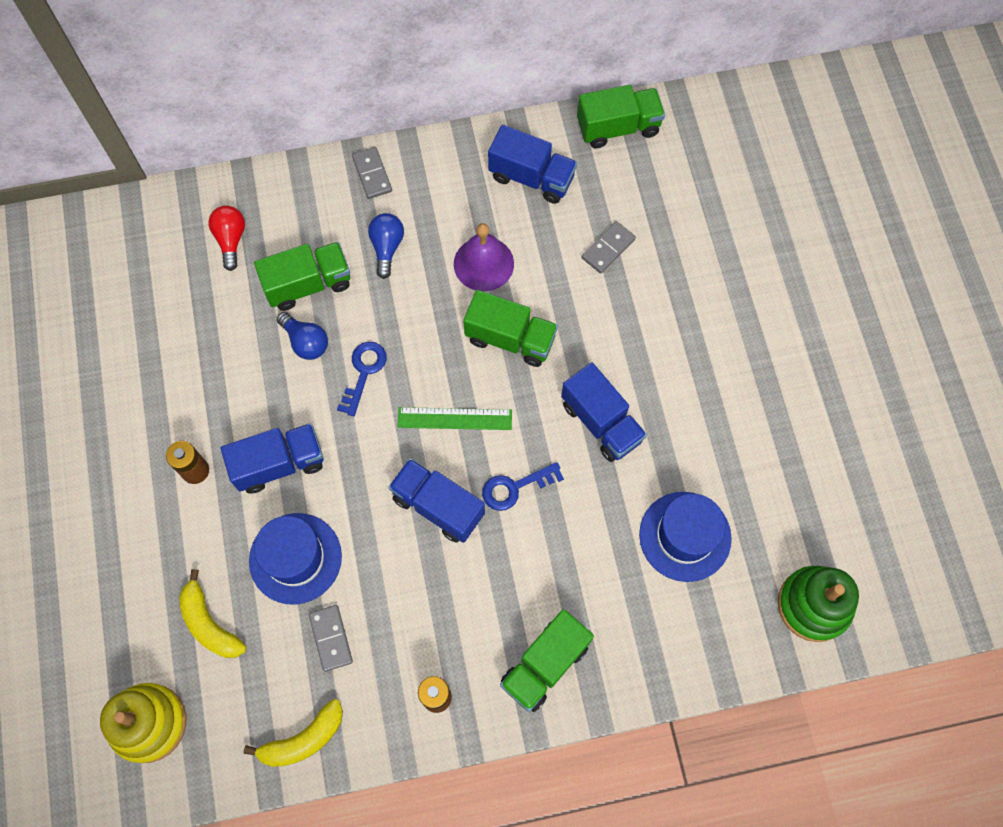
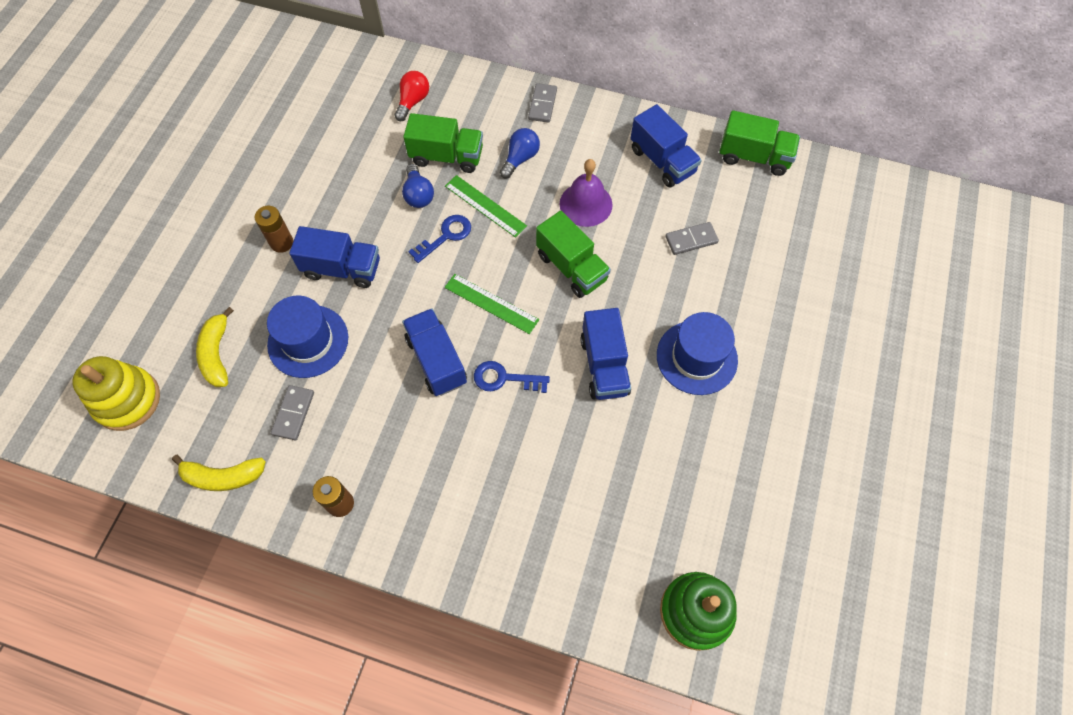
camera: 30 degrees right, 5 degrees down
green truck [500,609,594,712] -> none
blue hat [639,492,732,582] -> blue hat moved to [657,312,738,395]
none -> green ruler [445,175,527,238]

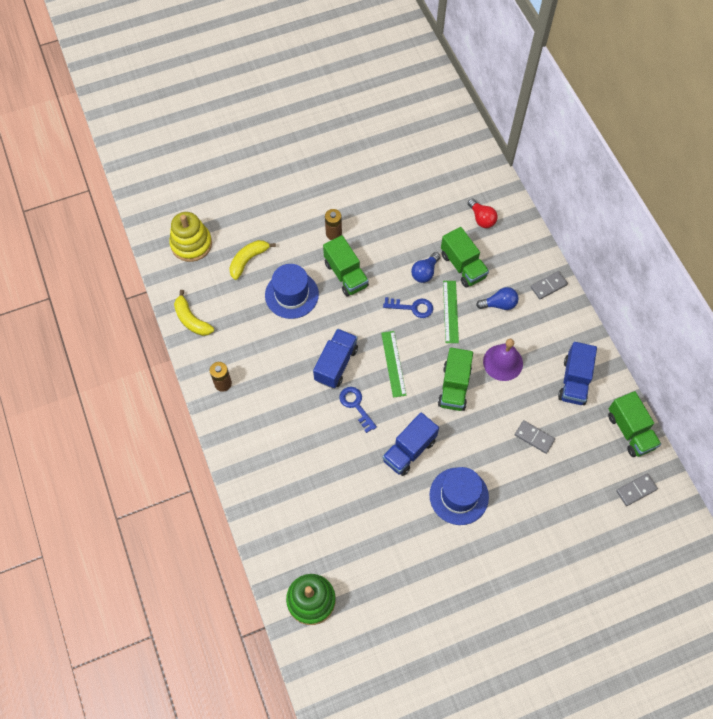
camera: 50 degrees right, 0 degrees up
grey domino [271,385,314,440] -> grey domino moved to [616,473,658,506]
blue truck [290,226,380,288] -> green truck [323,235,369,297]
red light bulb [394,71,429,121] -> red light bulb turned 75 degrees clockwise [468,199,498,228]

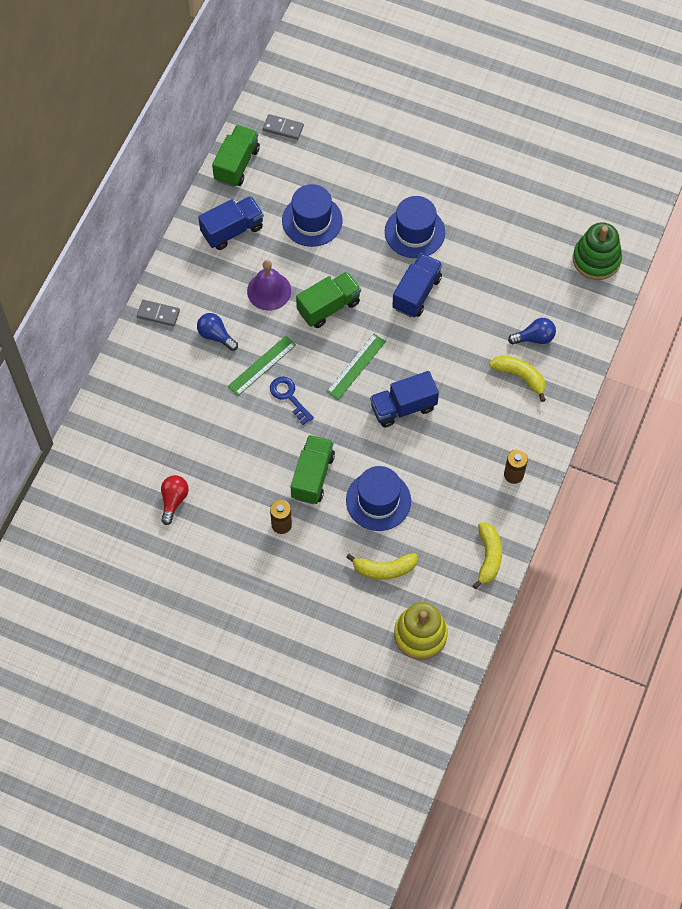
camera: 135 degrees left, 0 degrees up
blue key [339,387,377,433] -> none
blue truck [382,412,439,476] -> blue truck turned 60 degrees counterclockwise [392,253,442,318]
blue light bulb [411,252,440,283] -> blue light bulb moved to [508,318,556,345]
green truck [441,227,489,288] -> none
red light bulb [468,199,498,228] -> red light bulb moved to [161,475,189,525]
grey domino [515,420,555,454] -> blue hat [282,184,342,247]
none -> yellow banana [489,356,546,402]

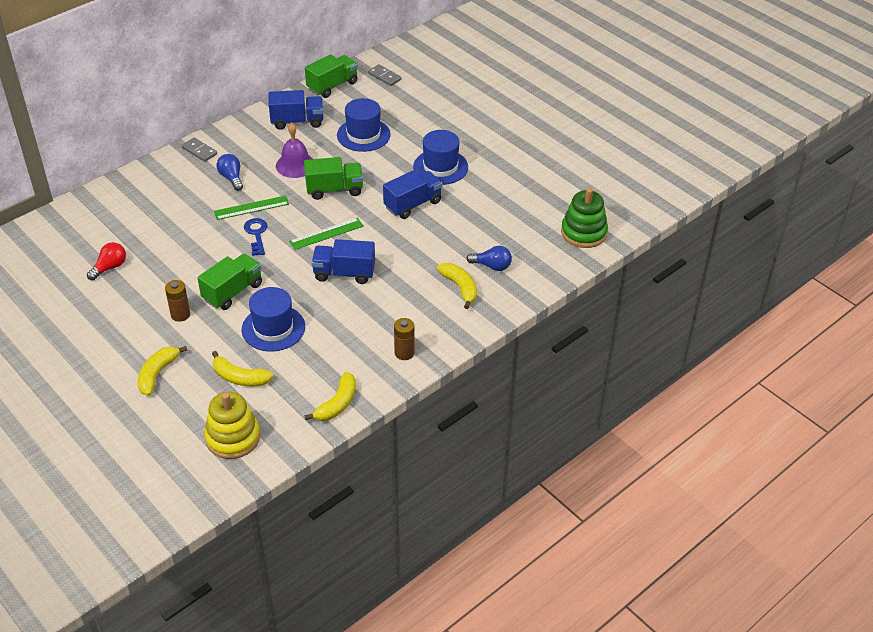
camera: 25 degrees right, 20 degrees down
none -> yellow banana [138,346,187,396]

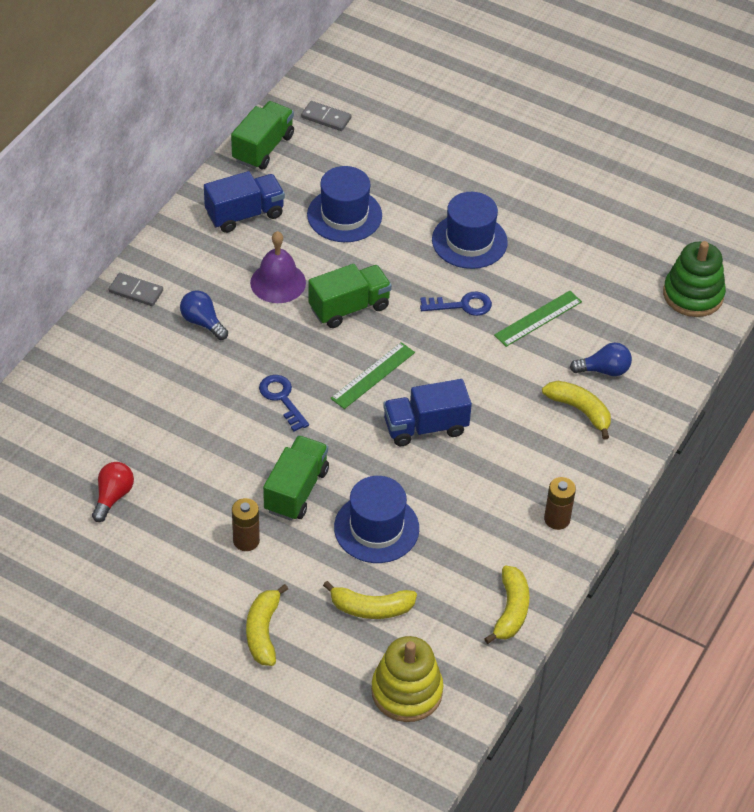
camera: 20 degrees left, 5 degrees up
green ruler [214,196,289,220] -> green ruler moved to [494,291,582,347]
blue truck [383,171,442,219] -> blue key [420,291,492,316]

